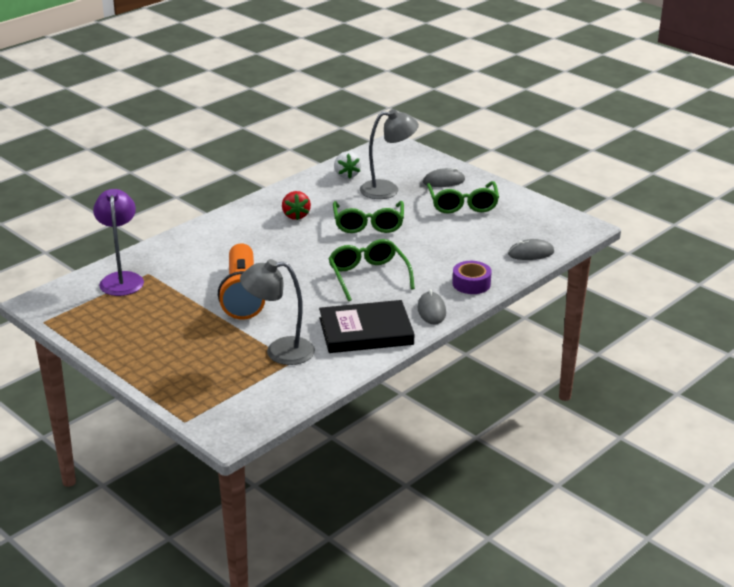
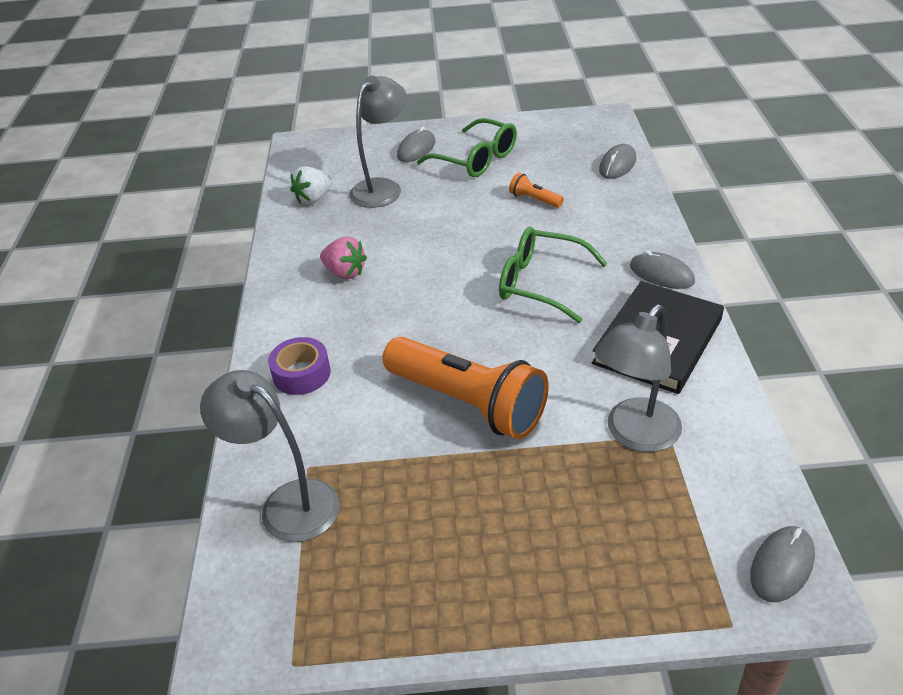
camera: 45 degrees left, 10 degrees up
purple lamp [93,189,144,296] -> grey lamp [200,370,339,542]
red strawberry [282,191,311,220] -> pink strawberry [320,237,367,279]
green glasses [333,201,404,233] -> none
white strawberry [334,151,361,179] -> white strawberry turned 105 degrees clockwise [290,166,332,204]
purple tape [452,261,492,294] -> purple tape moved to [268,337,331,395]
none -> orange flashlight [509,173,564,208]
none -> grey mouse [750,526,815,602]

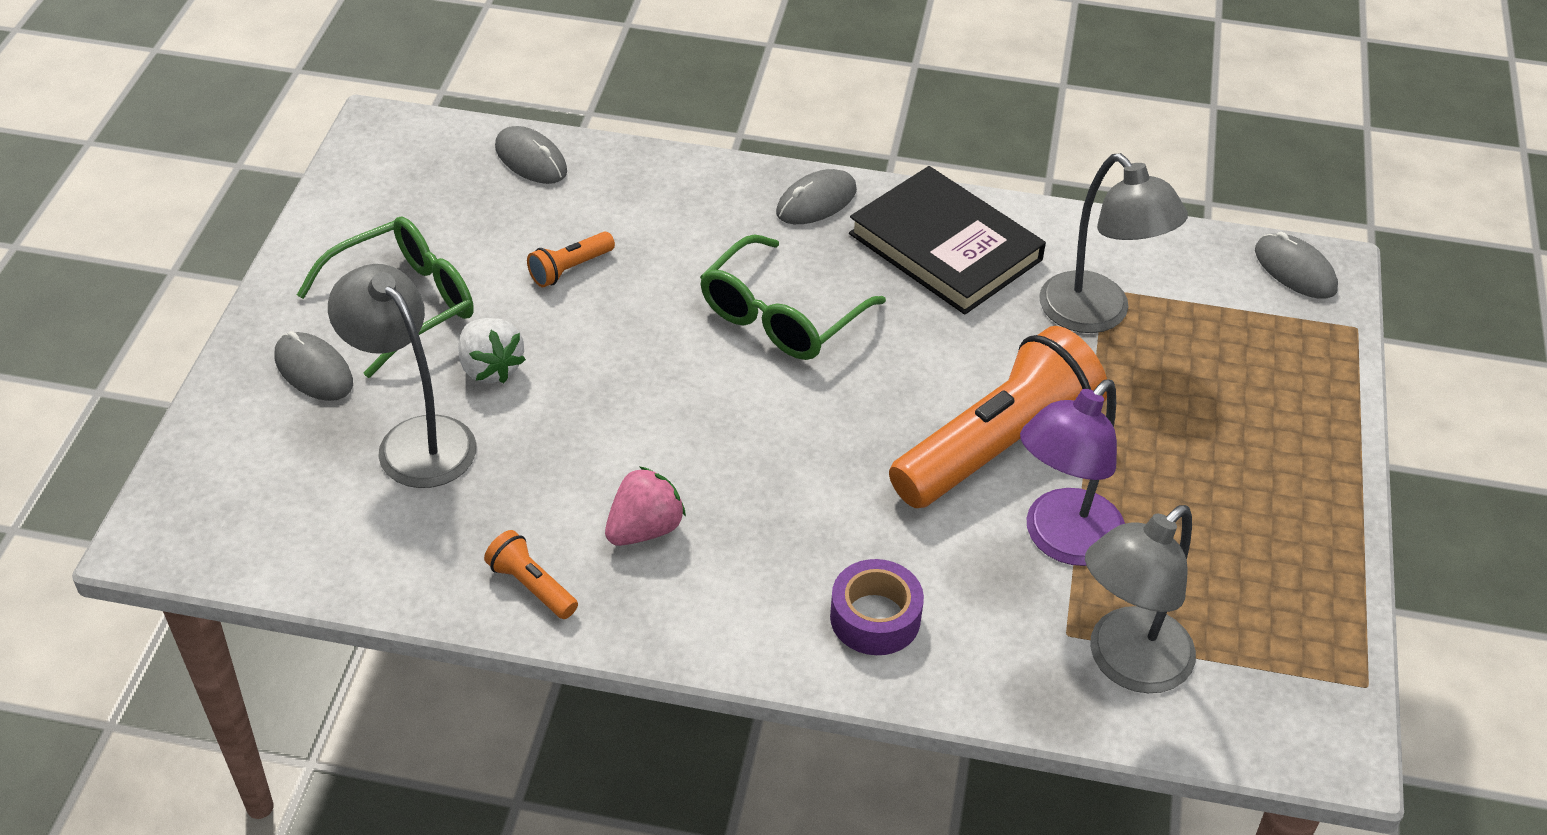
camera: 80 degrees left, 5 degrees up
white strawberry [290,166,332,204] -> white strawberry moved to [458,318,526,383]
none -> orange flashlight [484,530,578,619]
none -> purple lamp [1020,380,1125,566]

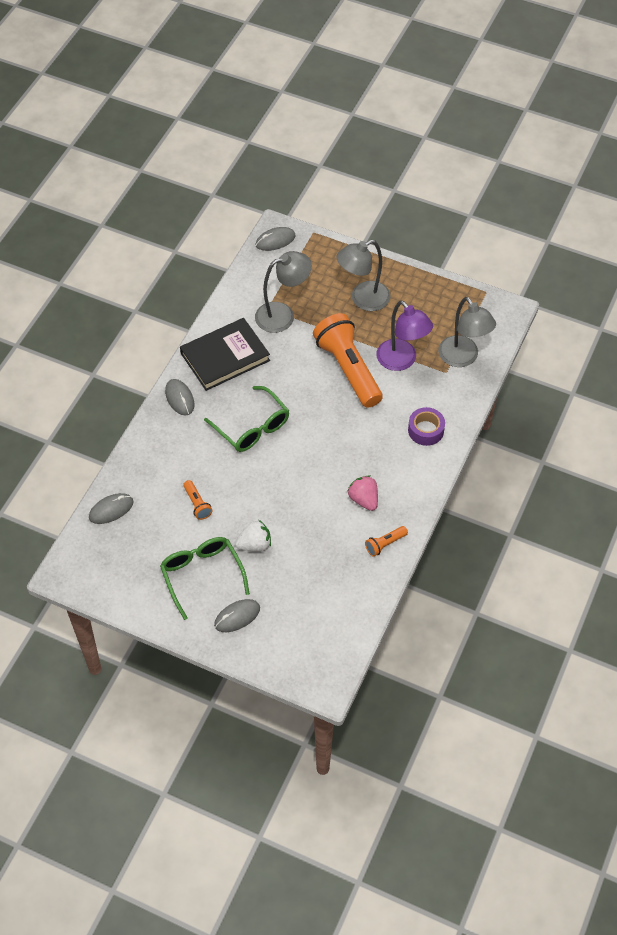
camera: 75 degrees left, 10 degrees up
grey lamp [328,264,477,488] -> grey lamp moved to [337,240,391,311]

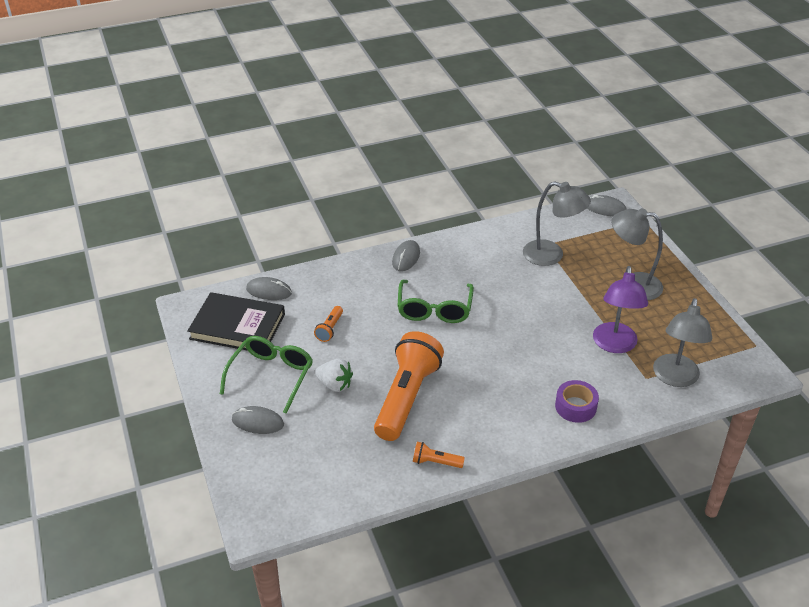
camera: 45 degrees right, 15 degrees down
black book [180,318,270,391] -> black book moved to [187,292,285,351]
orange flashlight [313,313,383,408] -> orange flashlight moved to [374,331,444,441]
pink strawberry [347,476,378,511] -> none

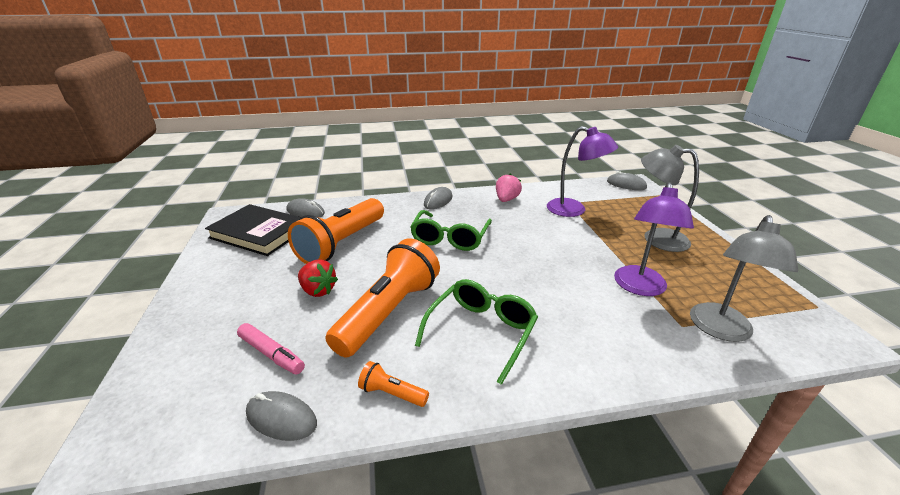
camera: 10 degrees right, 10 degrees down
green glasses [220,336,313,414] -> green glasses moved to [415,279,538,385]
grey mouse [232,406,284,434] -> grey mouse moved to [246,391,317,441]
orange flashlight [314,306,343,342] -> orange flashlight [288,198,384,264], size x2.39
white strawberry [315,359,353,392] -> red strawberry [298,260,338,297]
grey lamp [523,181,591,266] -> purple lamp [547,126,618,217]
purple tape [555,380,599,423] -> none
none -> pink marker [237,323,305,374]
none -> pink strawberry [496,174,522,202]

